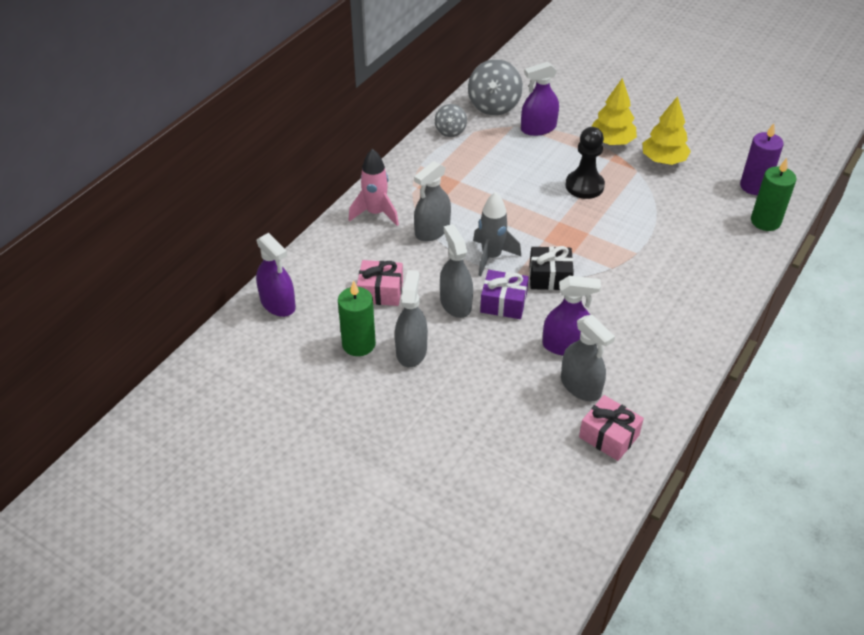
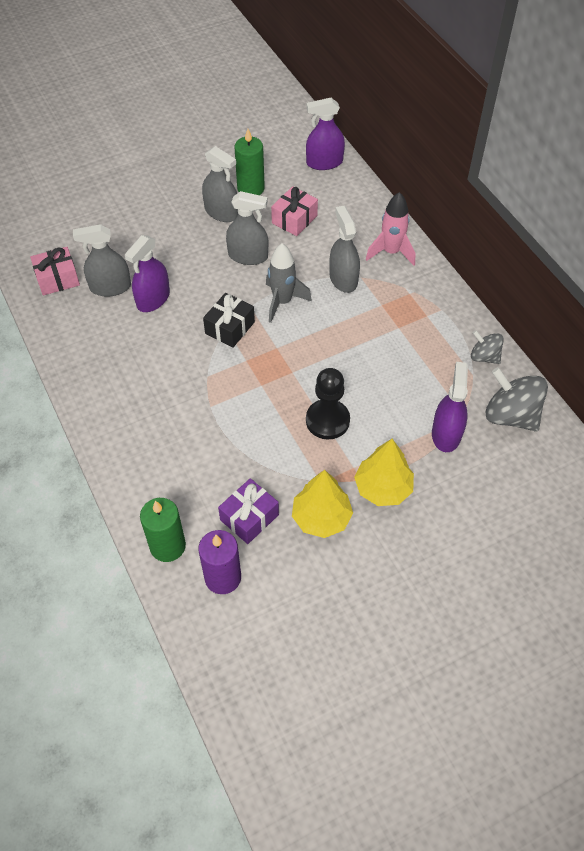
camera: 120 degrees right, 10 degrees up
purple gift [480,270,529,319] -> purple gift moved to [218,478,279,544]

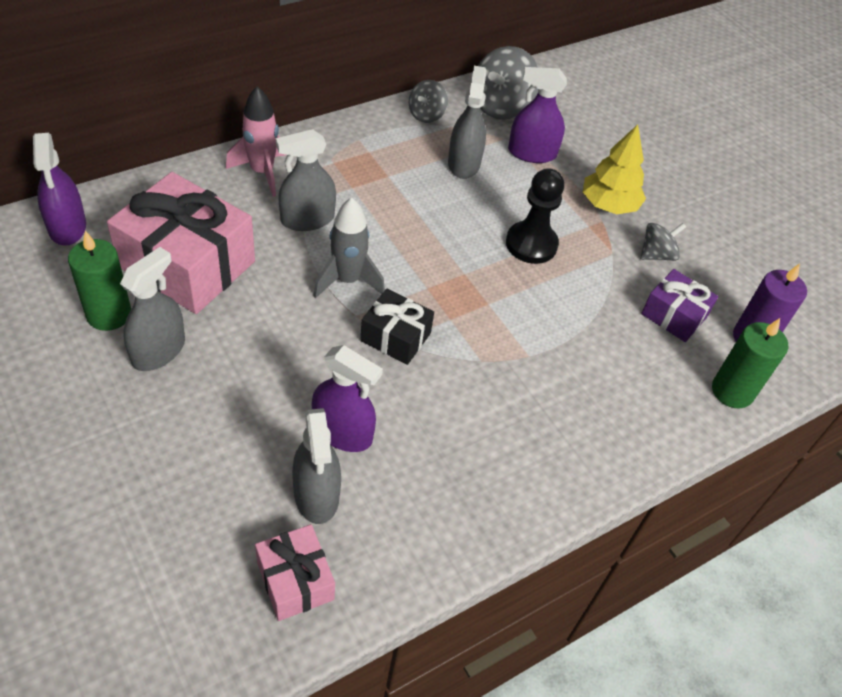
camera: 100 degrees left, 5 degrees down
grey spray bottle [226,191,268,265] -> grey spray bottle moved to [448,66,487,179]
pink gift [271,186,318,236] -> pink gift [107,172,255,314], size x1.92
yellow tree [292,470,353,538] -> grey spinning top [640,223,686,261]

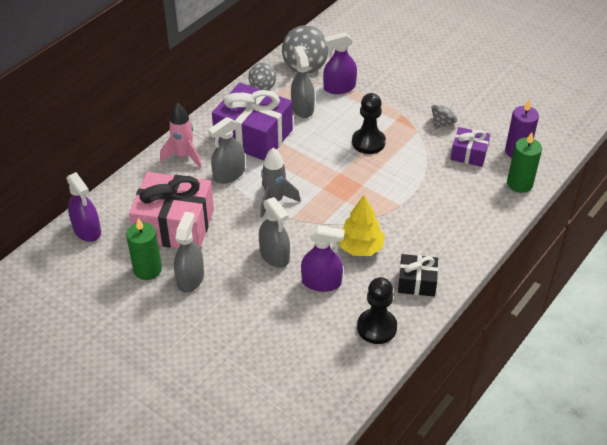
camera: 15 degrees left, 5 degrees down
pink gift [255,524,335,621] -> none
grey spray bottle [292,408,341,524] -> grey spray bottle moved to [259,197,290,268]
black gift [360,289,434,365] -> black gift moved to [398,254,438,296]
yellow tree [583,124,646,214] -> yellow tree moved to [339,195,385,256]
none -> purple gift [212,83,293,160]
none -> black pawn [357,277,397,344]

